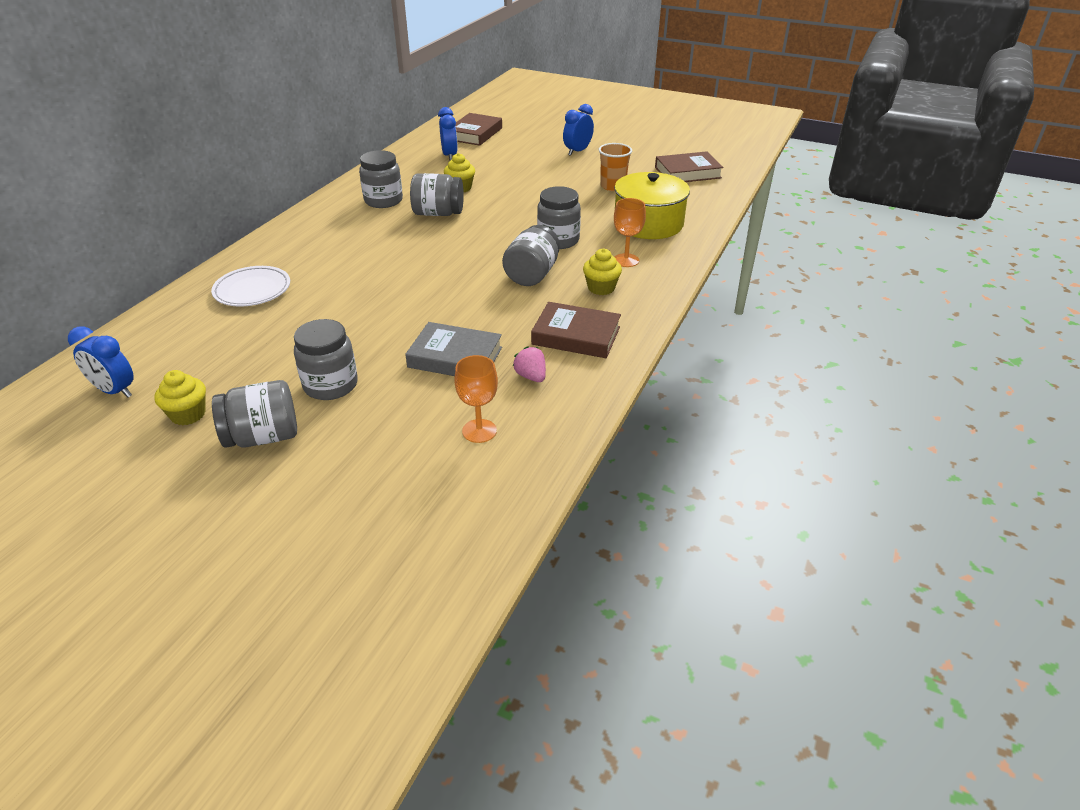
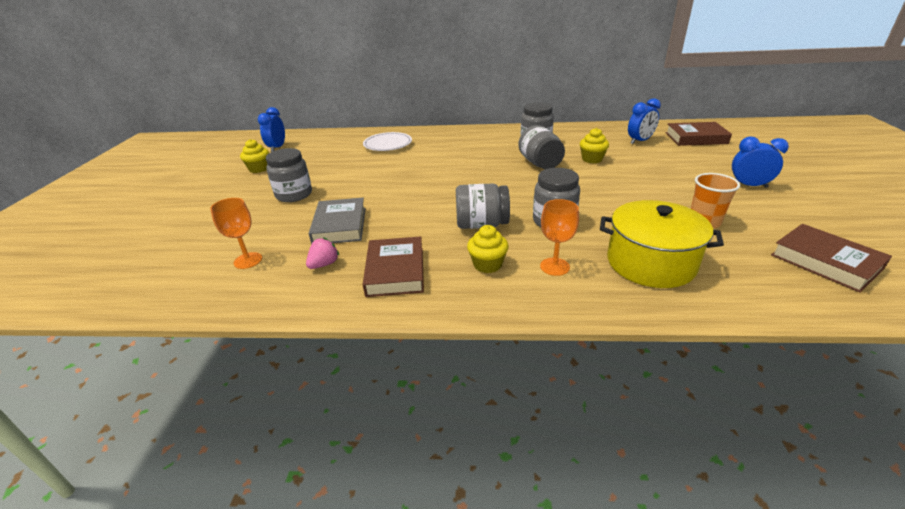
camera: 70 degrees right, 5 degrees down
grey jar [212,380,297,448] -> none

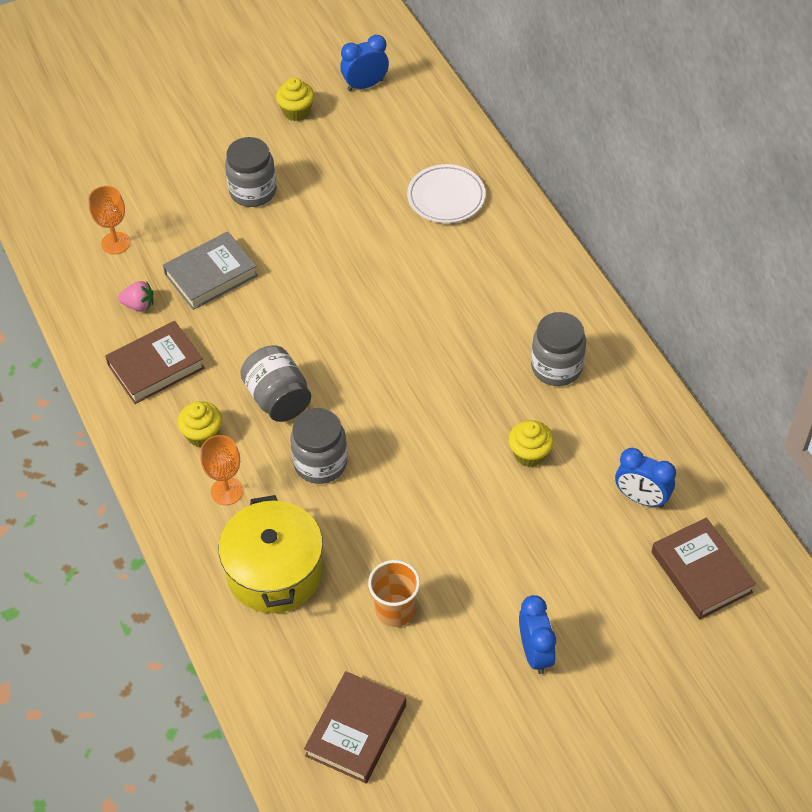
camera: 60 degrees right, 20 degrees up
grey jar [518,125,565,169] -> none

